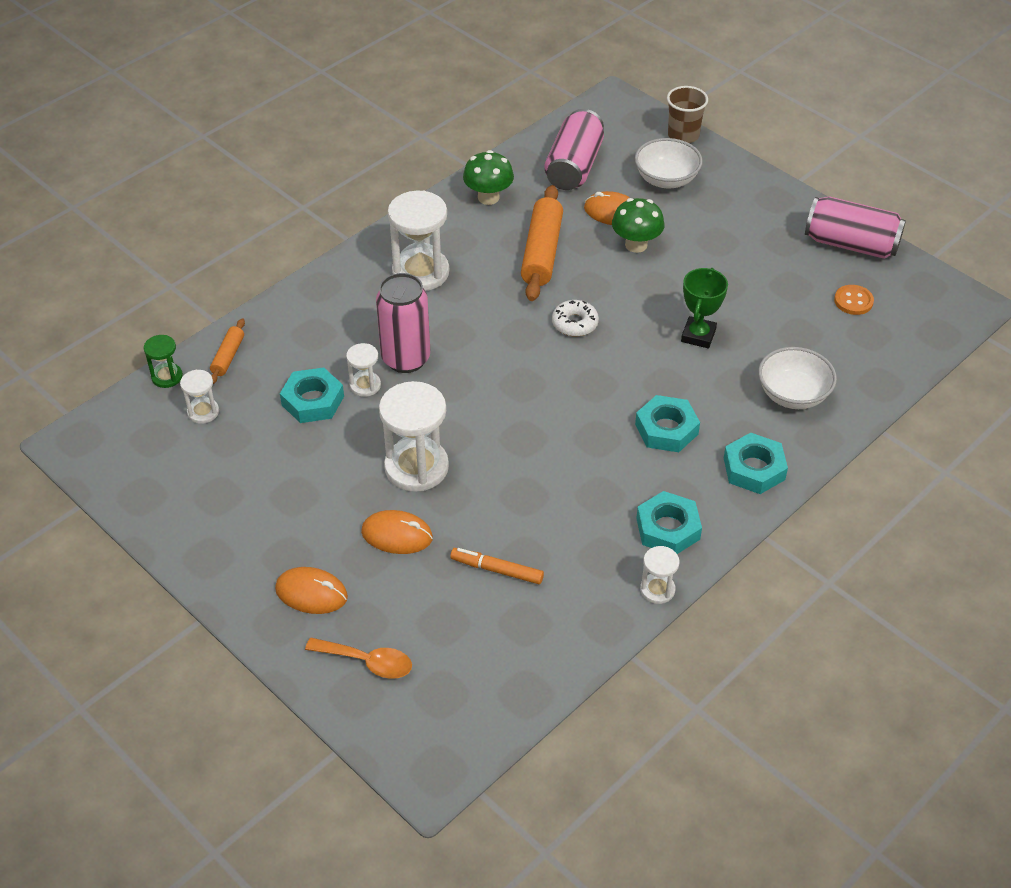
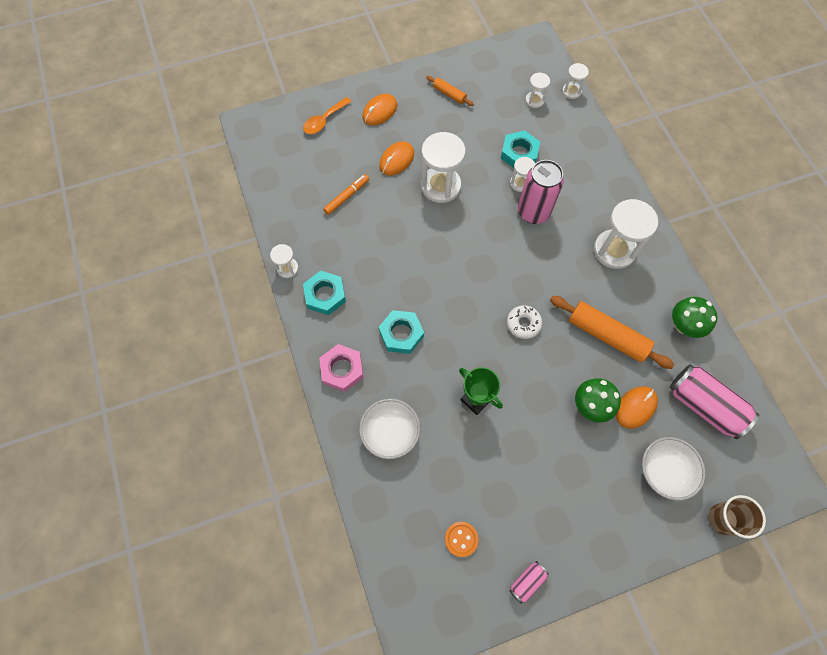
camera: 115 degrees right, 20 degrees up
green hourglass [144,335,183,388] -> white hourglass [562,63,589,99]
orange rolling pin [210,318,245,384] -> orange rolling pin moved to [426,76,474,106]
turquoise nut [724,433,788,494] -> pink nut [319,344,364,392]
pink can [805,196,906,259] -> pink can [509,561,549,604], size x0.47

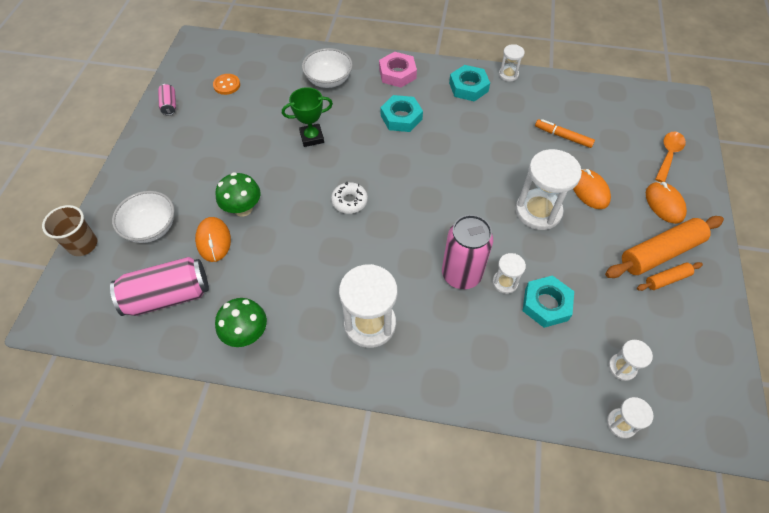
camera: 120 degrees right, 10 degrees down
orange spoon [303,97,352,134] -> orange spoon turned 45 degrees clockwise [655,132,686,182]
orange marker [323,174,369,215] -> orange marker turned 135 degrees clockwise [535,119,595,148]
orange rolling pin [550,296,674,369] -> orange rolling pin moved to [605,216,724,278]

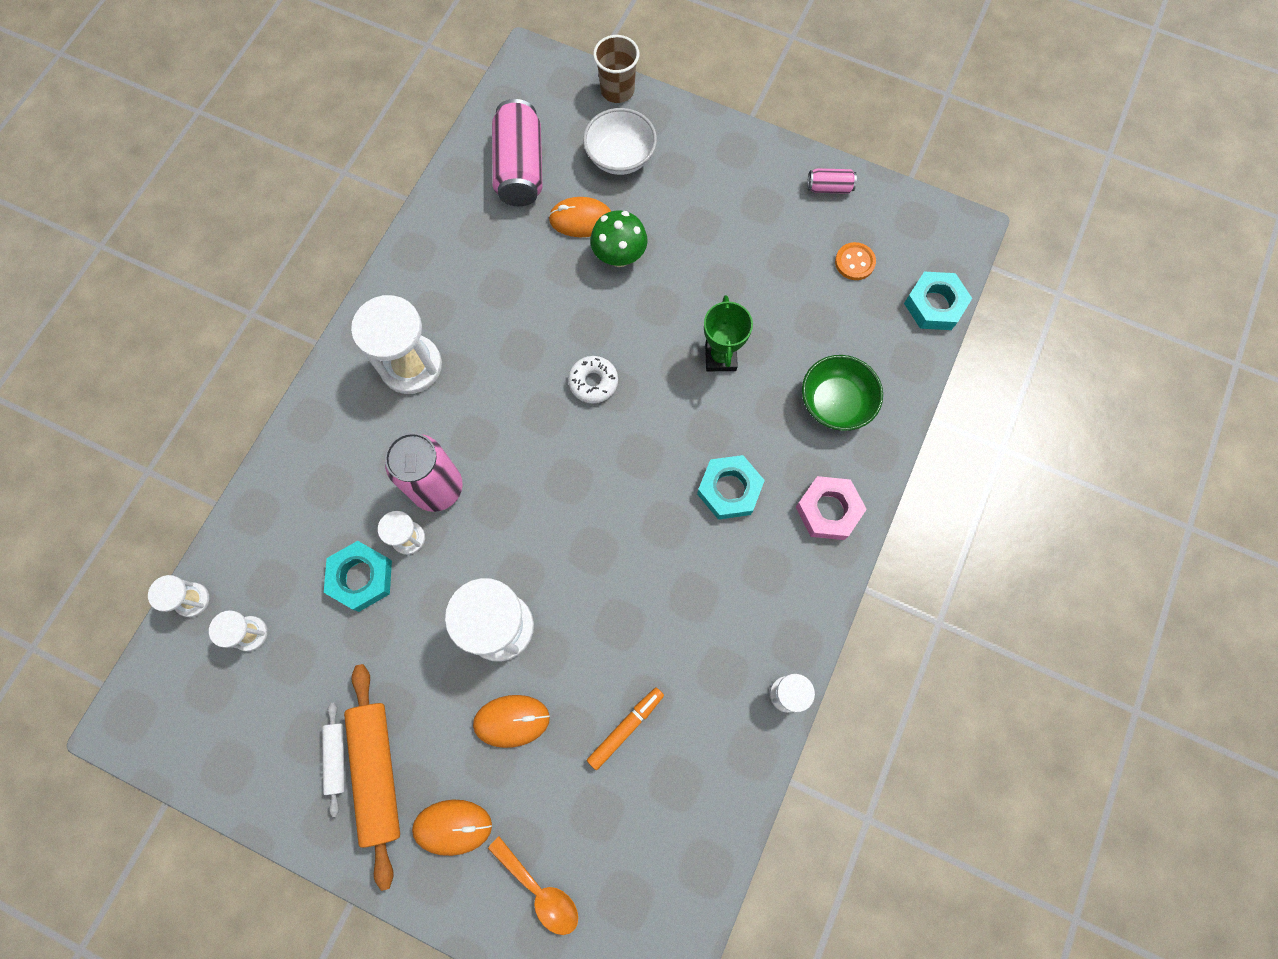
camera: 105 degrees right, 15 degrees up
green mushroom [215,298,267,347] -> none
white bowl [302,48,353,88] -> green bowl [802,355,883,431]
turquoise nut [449,65,490,101] -> turquoise nut moved to [904,272,972,330]
orange rolling pin [637,262,703,291] -> white rolling pin [322,702,345,817]

